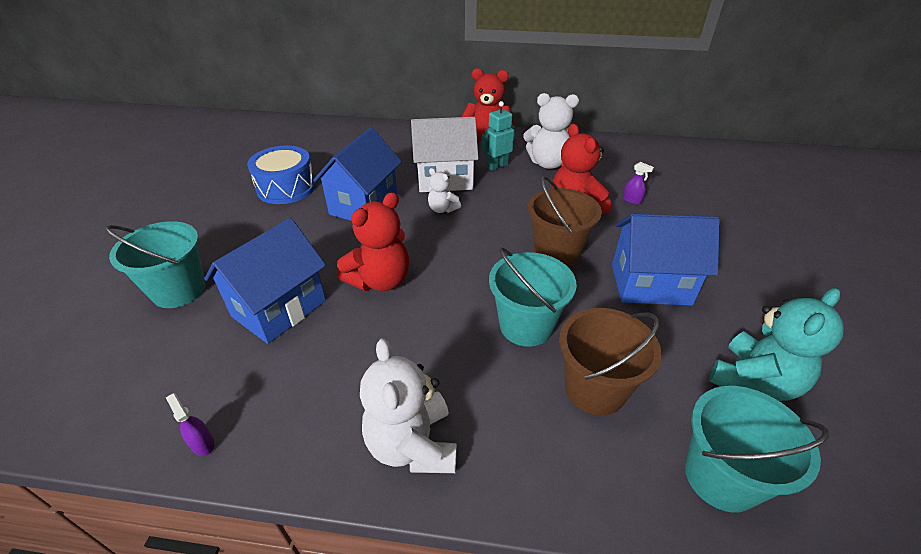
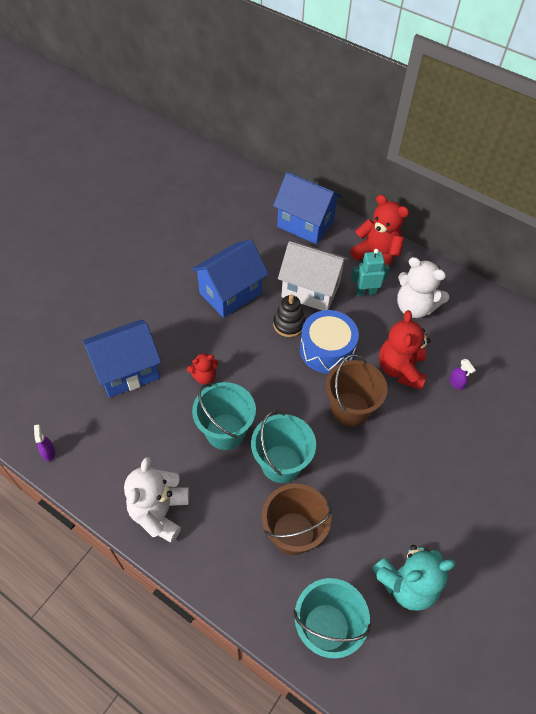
camera: 25 degrees right, 15 degrees up
turquoise bucket [106,221,205,308] -> turquoise bucket moved to [192,382,256,450]
blue drum [247,146,316,204] -> blue drum moved to [300,310,359,373]
red teddy bear [337,192,409,291] -> red teddy bear [187,353,218,385], size x0.55
white teddy bear [428,168,461,213] -> black stacking toy [273,295,305,337]
blue house [612,214,720,306] -> blue house moved to [273,172,342,244]

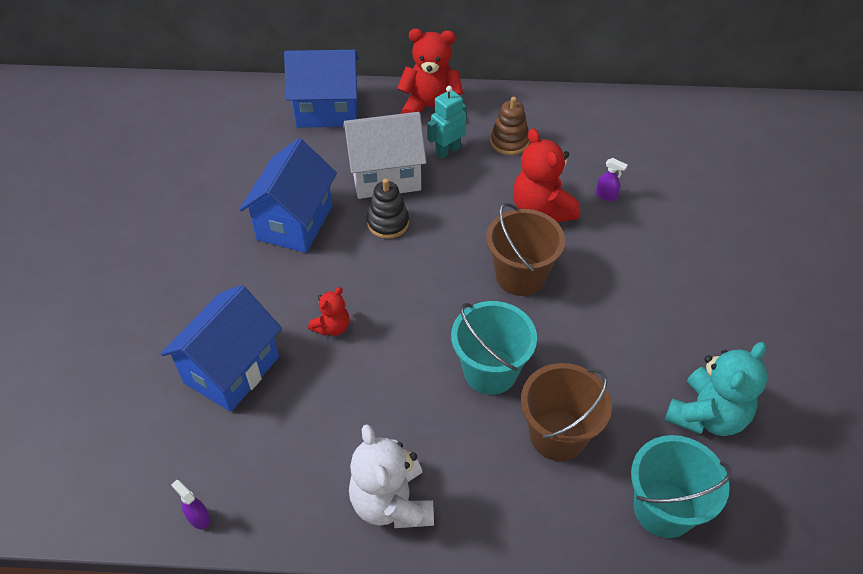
camera: 30 degrees left, 5 degrees down
turquoise bucket [192,382,256,450] -> none
blue drum [300,310,359,373] -> none
white teddy bear [397,257,449,318] -> brown stacking toy [490,97,529,155]

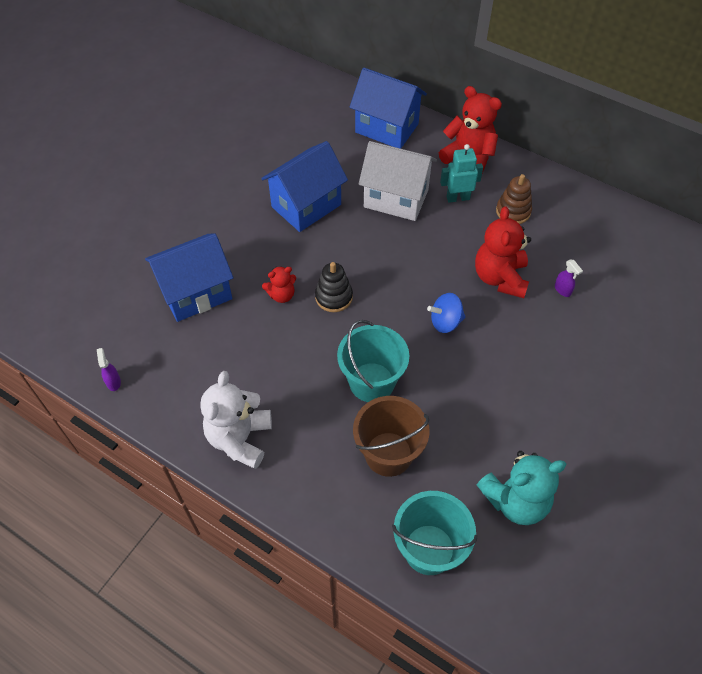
camera: 30 degrees right, 5 degrees up
black stacking toy [367,178,409,239] -> black stacking toy moved to [315,262,353,312]
brown bucket [486,203,565,296] -> blue spinning top [427,293,466,333]

